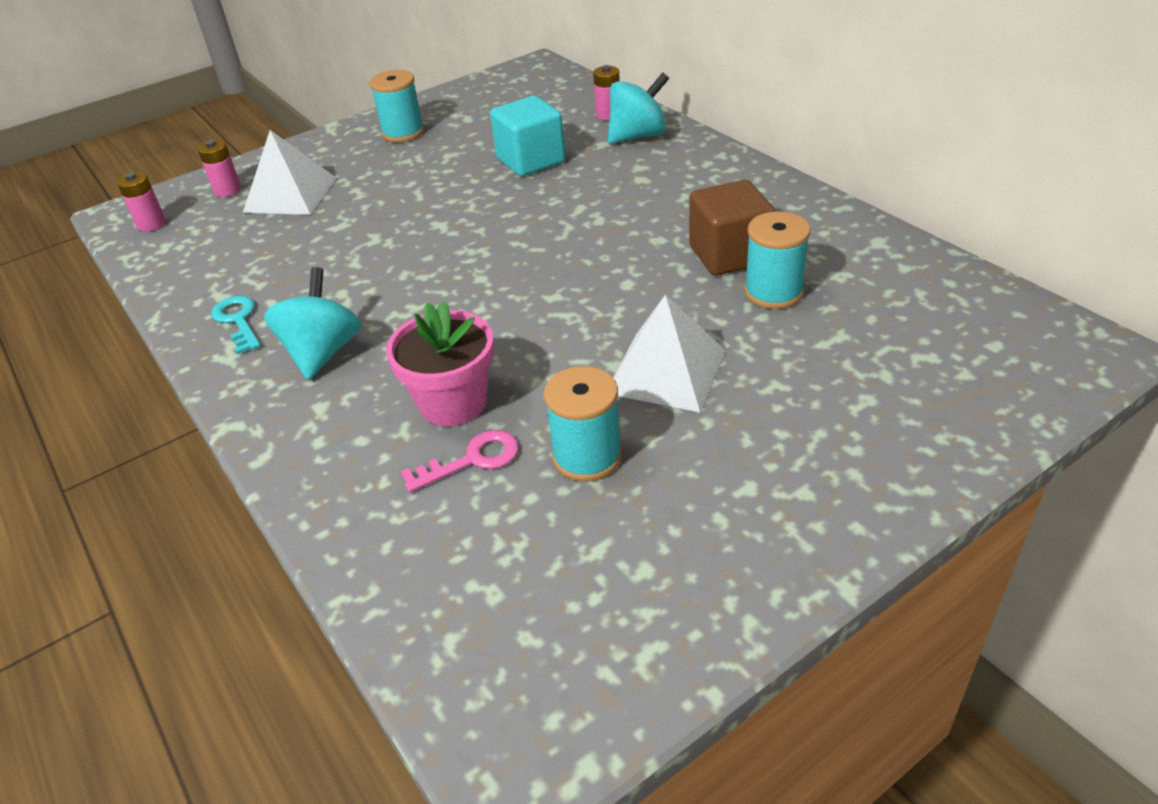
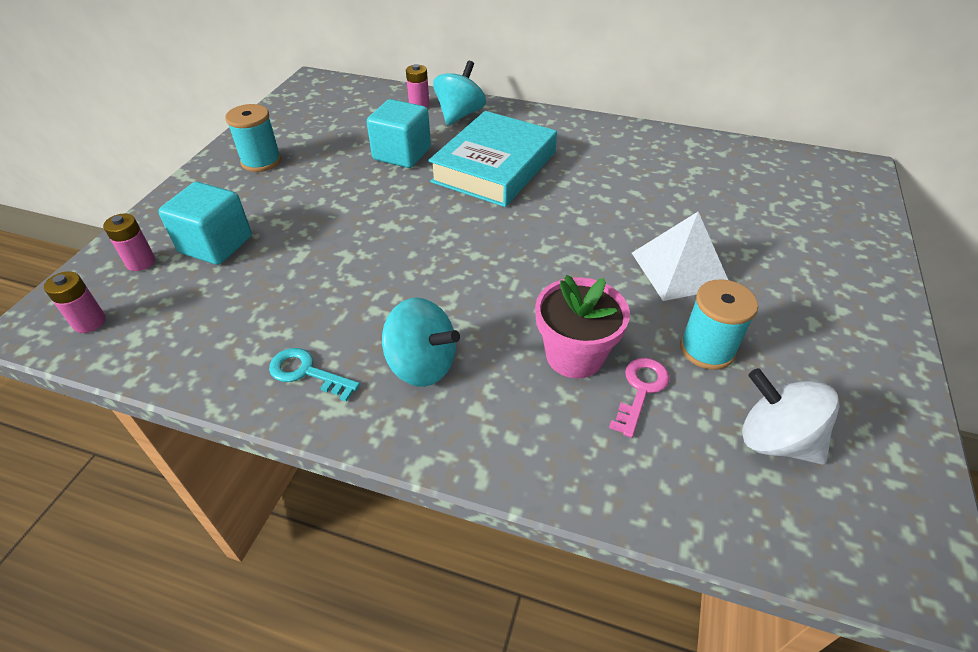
camera: 40 degrees left, 5 degrees up
white pyramid [243,130,336,215] -> turquoise cube [158,182,252,265]
turquoise spinning top [264,267,361,380] -> turquoise spinning top turned 150 degrees clockwise [382,298,460,387]
brown cube [689,180,775,275] -> none
turquoise spool [744,212,811,309] -> none
none -> turquoise book [428,111,557,207]
none -> white spinning top [742,368,839,464]

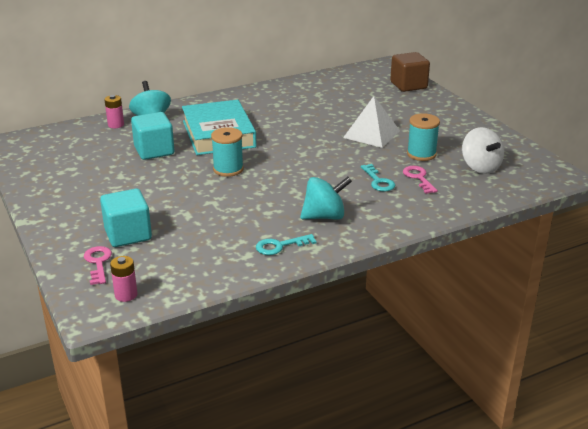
camera: 45 degrees left, 15 degrees down
pink battery [103,213,155,271] -> pink key [84,246,112,285]
turquoise spool [225,104,282,172] -> turquoise spool moved to [211,127,244,177]
pink flower pot [535,275,630,378] -> turquoise key [361,164,395,191]
white spinning top [742,368,839,464] -> white spinning top turned 105 degrees counterclockwise [462,127,504,174]
none -> brown cube [390,52,430,92]

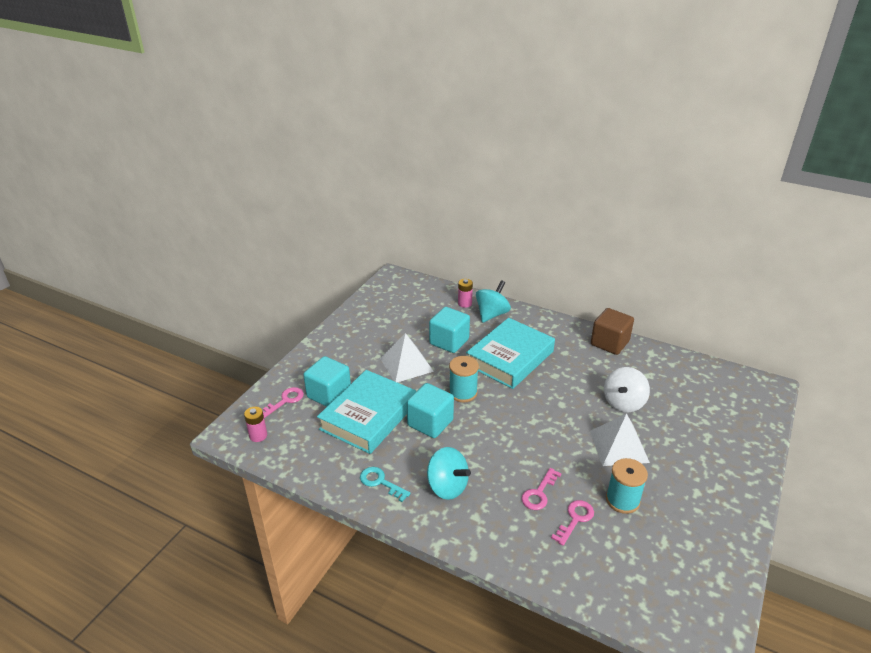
camera: 55 degrees right, 5 degrees up
turquoise key [361,164,395,191] -> pink key [521,468,562,510]
brown cube [390,52,430,92] -> brown cube moved to [591,308,634,355]
white spinning top [462,127,504,174] -> white spinning top moved to [604,367,650,412]
none -> turquoise book [317,370,416,454]
none -> white pyramid [380,333,434,382]
none -> turquoise cube [407,383,454,438]

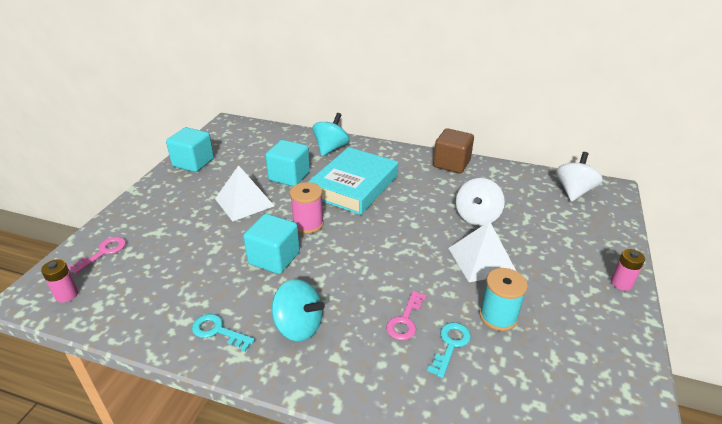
camera: 10 degrees left, 0 degrees up
turquoise cube [303,356,351,407] -> turquoise cube moved to [166,127,214,172]
turquoise book [317,370,416,454] -> none
turquoise spool [449,356,479,402] -> pink spool [290,182,324,234]
pink battery [458,279,473,308] -> pink battery moved to [611,249,645,291]
pink key [551,500,594,546] -> turquoise key [427,322,471,378]
none -> white spinning top [556,152,603,202]

